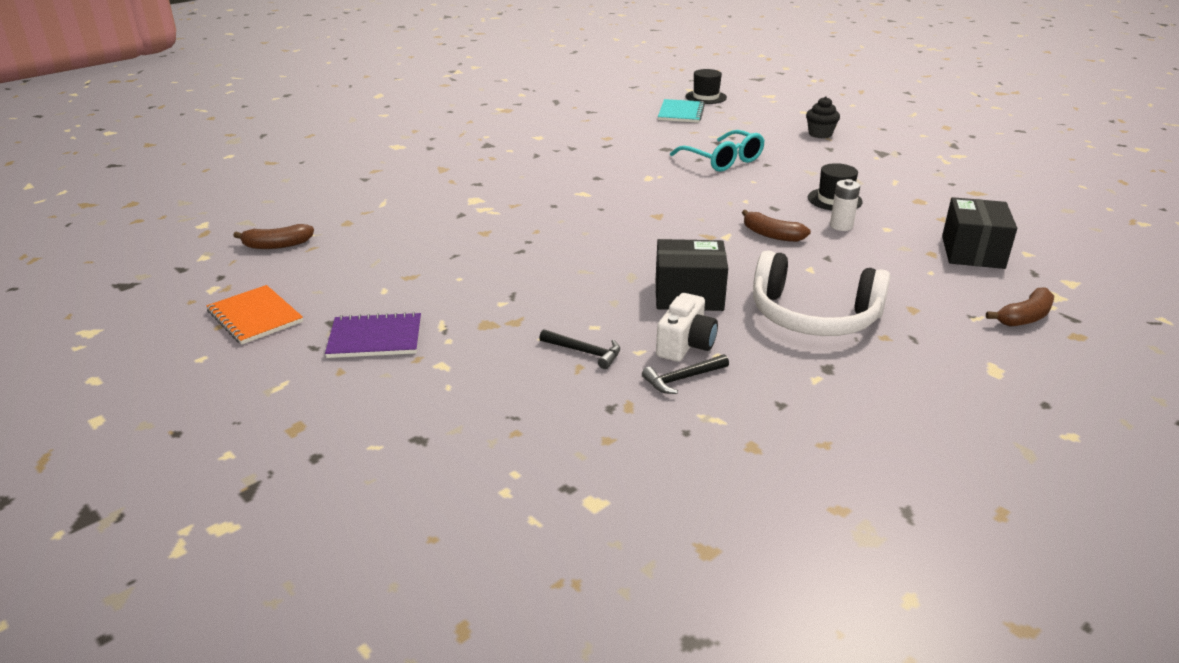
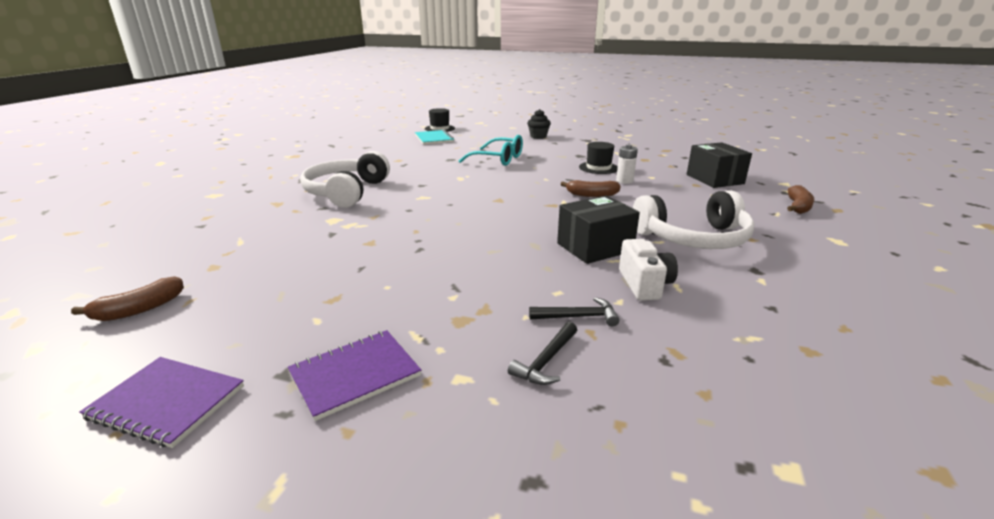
camera: 30 degrees left, 5 degrees down
orange notebook [206,285,303,344] -> purple notebook [79,357,244,448]
black hammer [642,354,729,394] -> black hammer moved to [508,322,577,385]
none -> white headphones [300,151,390,208]

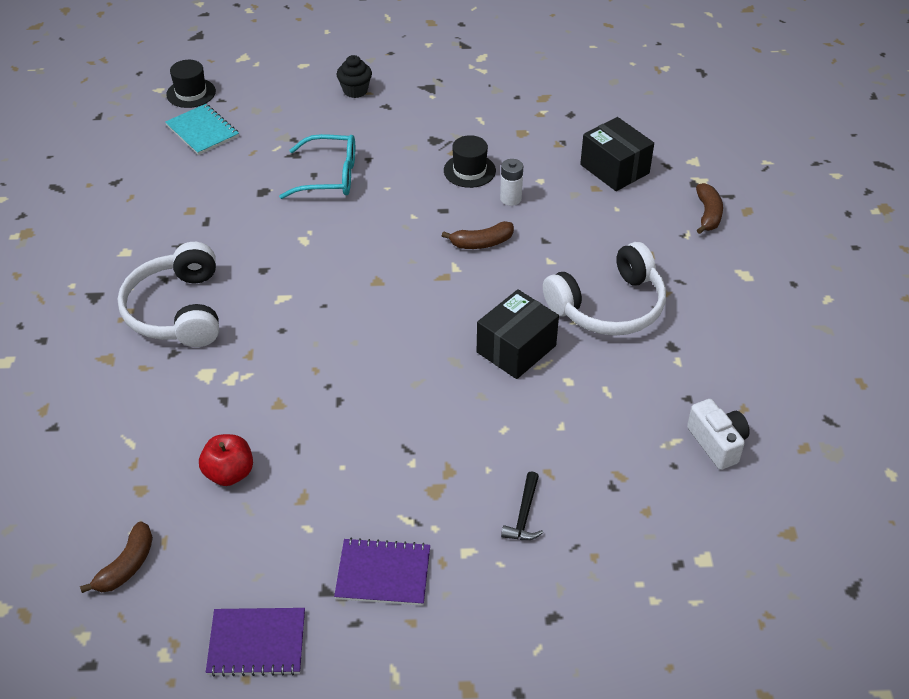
camera: 20 degrees left, 20 degrees up
purple notebook [288,330,421,421] -> purple notebook turned 60 degrees clockwise [334,538,430,606]
black hammer [529,297,619,326] -> none
white camera [619,239,678,301] -> white camera moved to [687,399,750,470]
none -> red apple [199,434,253,486]

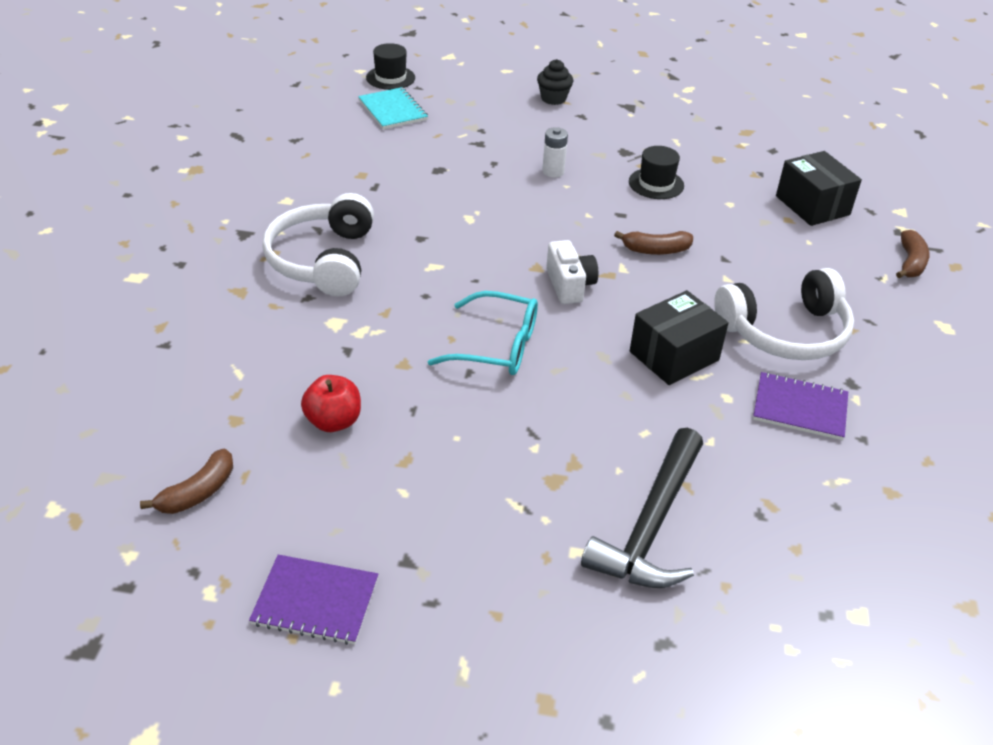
camera: 10 degrees right, 5 degrees down
turquoise glasses [279,134,355,199] -> turquoise glasses moved to [428,291,538,375]
purple notebook [334,538,430,606] -> purple notebook moved to [753,372,848,440]
white battery [500,159,523,206] -> white battery moved to [542,127,568,178]
black hammer [501,471,543,540] -> black hammer [581,428,703,588], size x2.19
white camera [687,399,750,470] -> white camera moved to [546,240,598,304]

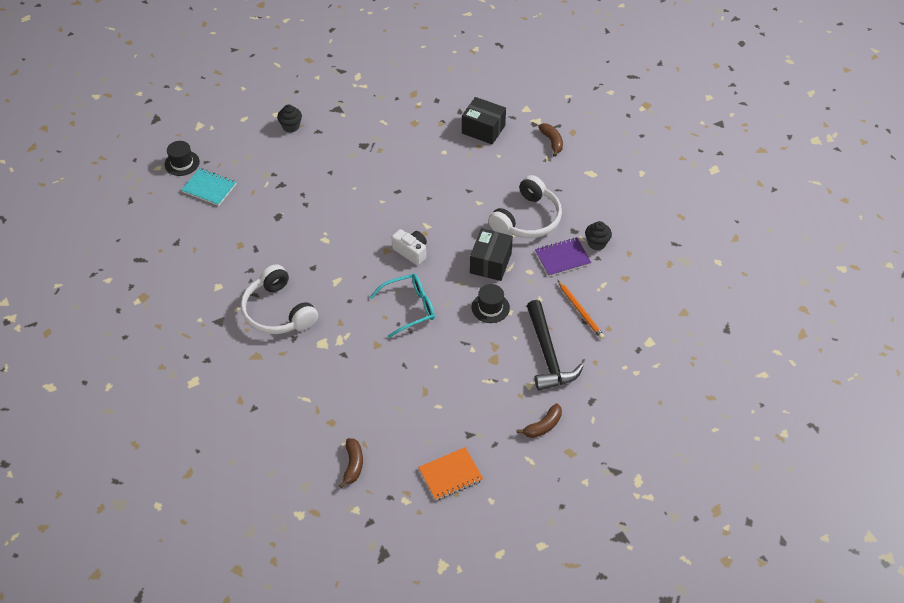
camera: 35 degrees left, 10 degrees up
purple notebook [249,555,379,645] -> orange notebook [418,447,483,501]
red apple [301,375,361,432] -> none
white battery [542,127,568,178] -> none
brown banana [614,231,693,255] -> brown banana moved to [517,403,562,438]
black hat [629,146,684,199] -> black hat moved to [472,284,510,323]
none -> orange pencil [558,280,605,339]
none -> black cupcake [585,221,612,250]

